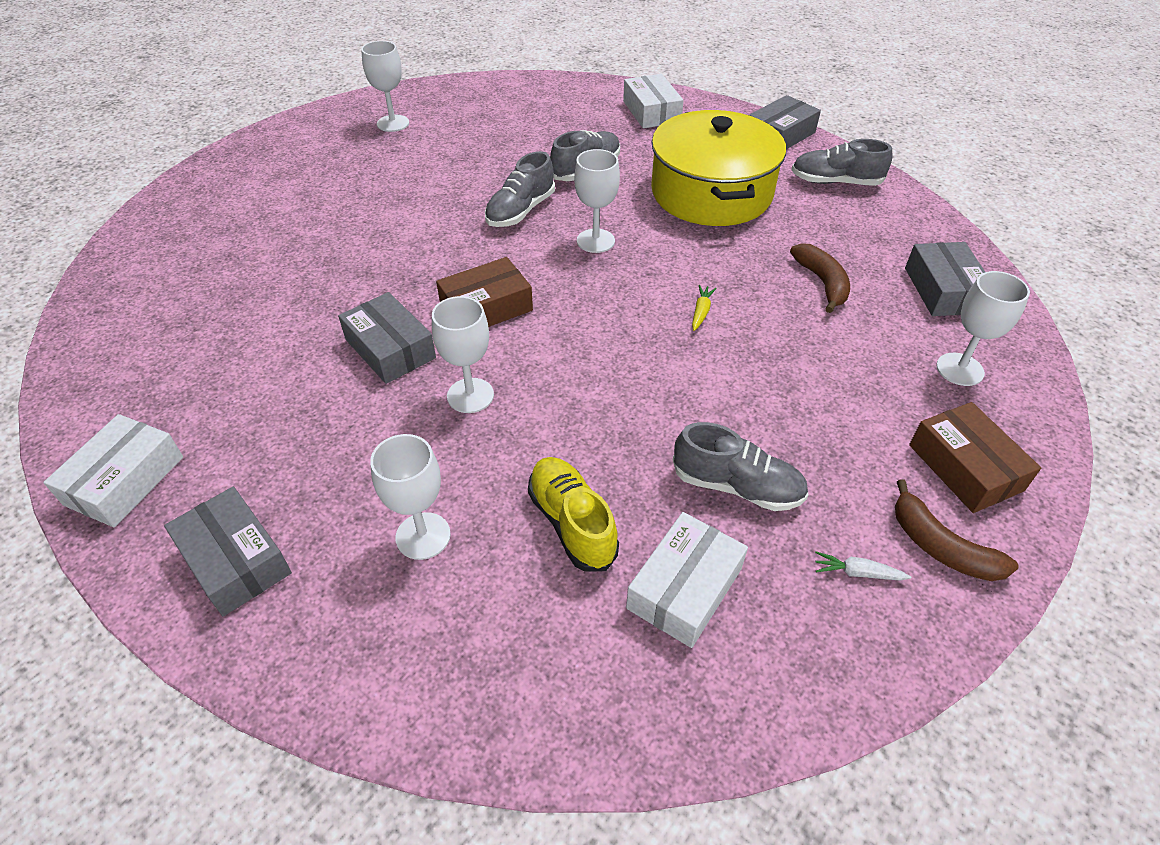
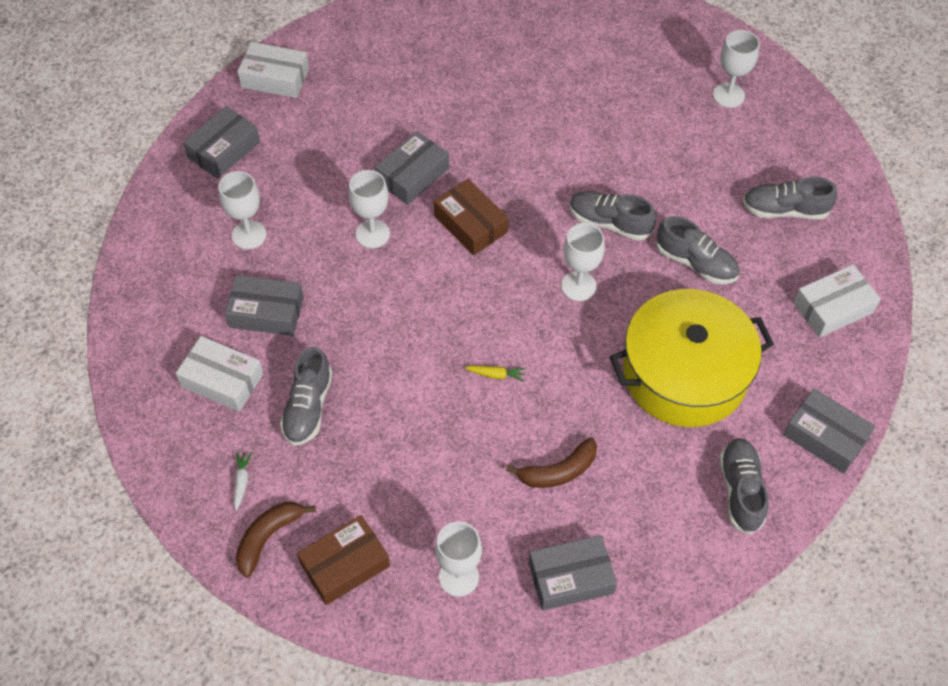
camera: 80 degrees right, 10 degrees up
yellow shoe [528,457,619,572] -> grey box [225,275,304,336]
none -> grey shoe [743,177,837,219]

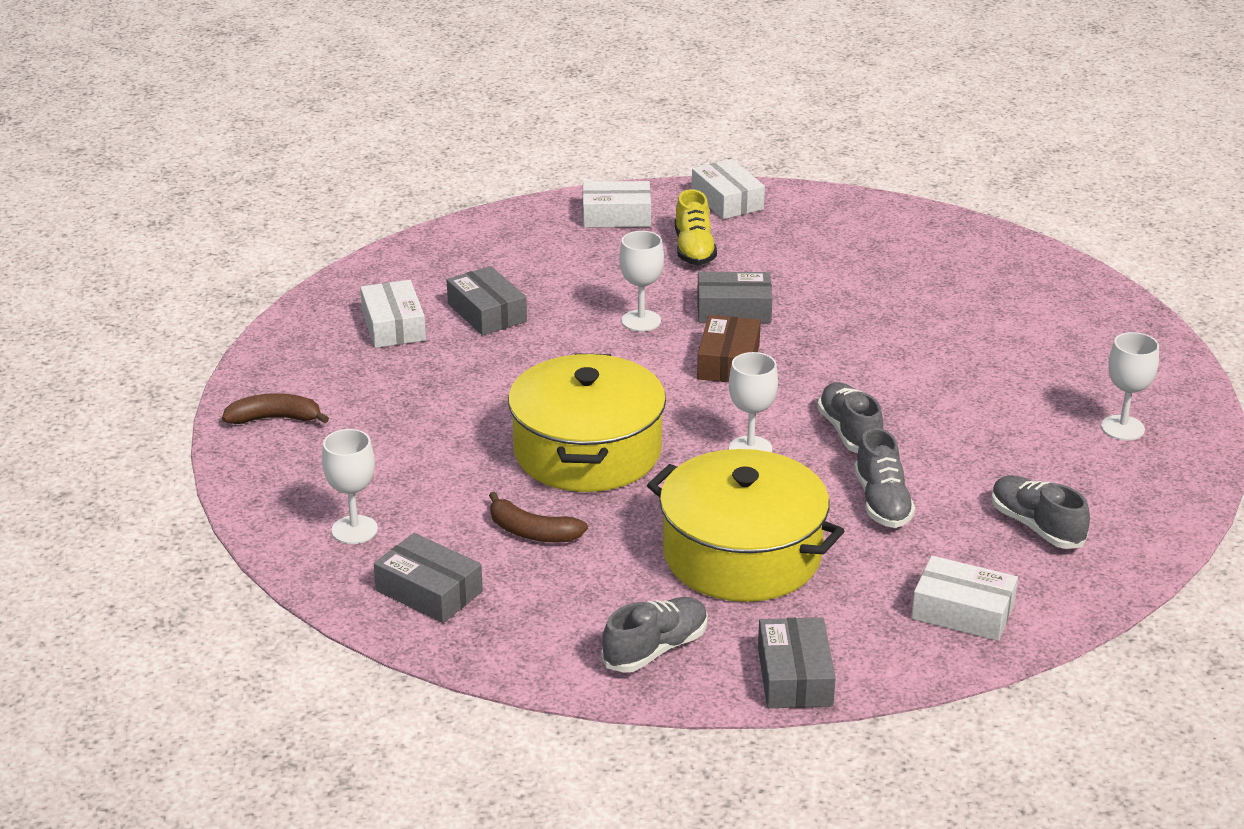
camera: 50 degrees right, 25 degrees down
grey box [183,106,260,179] -> white box [583,181,651,228]
white goblet [218,171,266,249] -> none
white carrot [234,452,252,511] -> none
grey shoe [280,347,333,446] -> none
brown box [297,515,390,605] -> none
yellow carrot [465,366,526,382] -> yellow pot [508,353,666,492]
none -> yellow shoe [675,189,717,265]

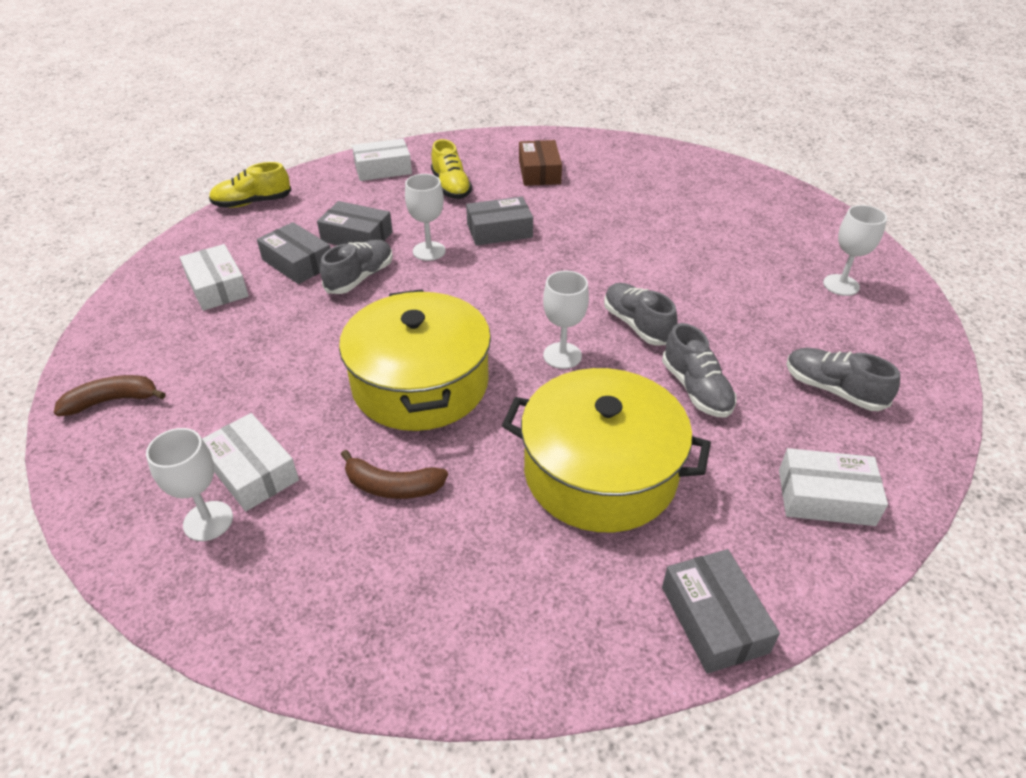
camera: 15 degrees left, 10 degrees up
grey box [374,533,483,623] -> grey box moved to [317,201,393,245]
grey shoe [602,597,708,673] -> grey shoe moved to [320,239,393,294]
white box [692,159,765,219] -> white box moved to [202,413,299,511]
brown box [697,315,761,382] -> brown box moved to [519,140,562,186]
none -> yellow shoe [209,162,291,208]

